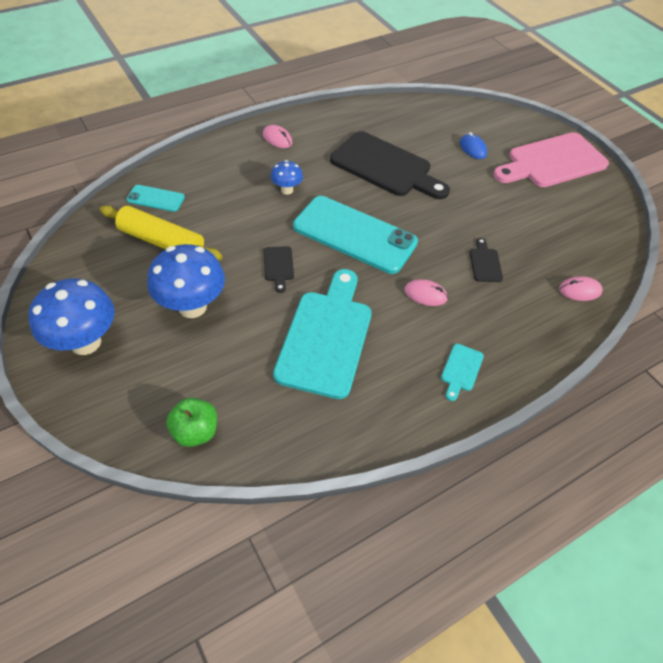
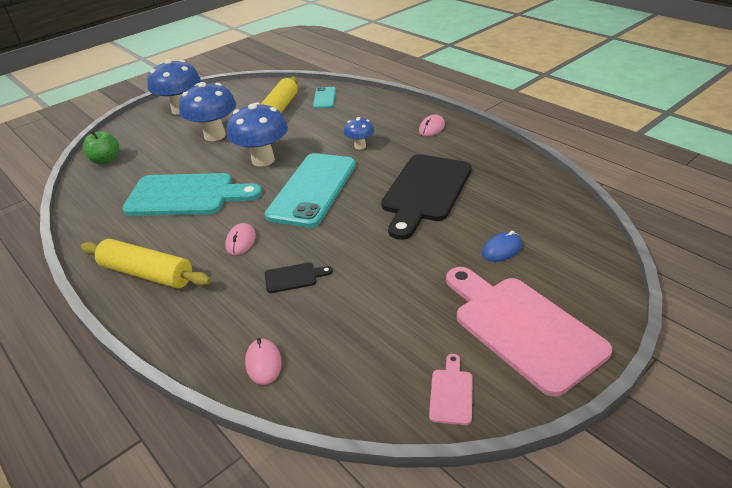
camera: 85 degrees right, 15 degrees down
black cutting board [263,246,294,293] -> blue mushroom [227,102,288,167]
turquoise cutting board [441,344,484,401] -> yellow rolling pin [81,239,211,289]
none -> pink cutting board [429,354,473,425]

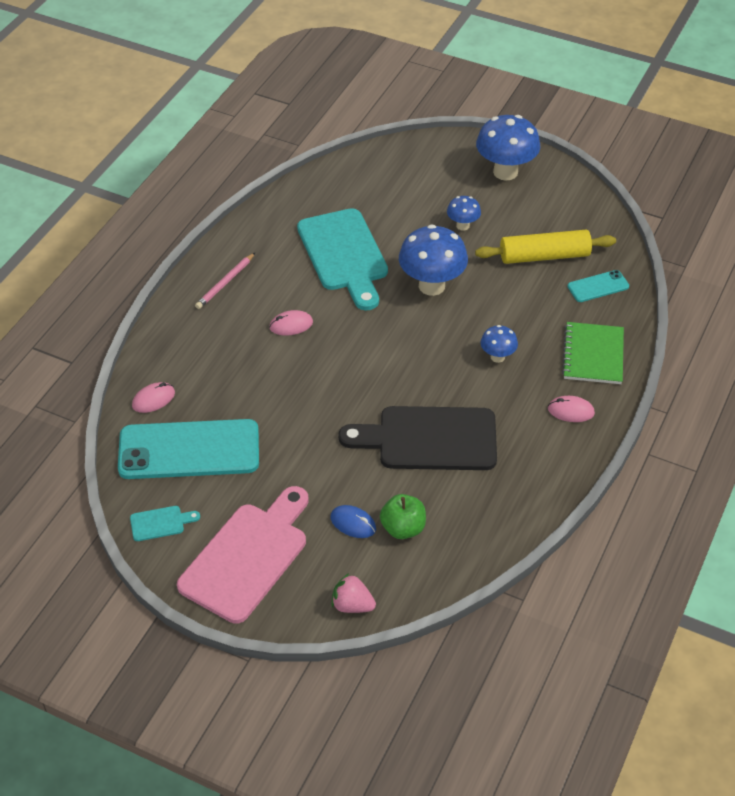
camera: 65 degrees right, 10 degrees up
yellow rolling pin [81,239,211,289] -> pink pencil [195,253,255,309]
green apple [83,130,119,165] -> green apple moved to [380,494,426,539]
blue mushroom [179,82,236,141] -> blue mushroom [447,196,481,231], size x0.52
turquoise phone [265,153,356,228] -> turquoise phone moved to [118,419,259,479]
black cutting board [265,263,333,293] -> none
pink cutting board [429,354,473,425] -> turquoise cutting board [130,506,200,541]
none -> pink strawberry [332,573,376,613]
none -> green notebook [562,322,624,384]

